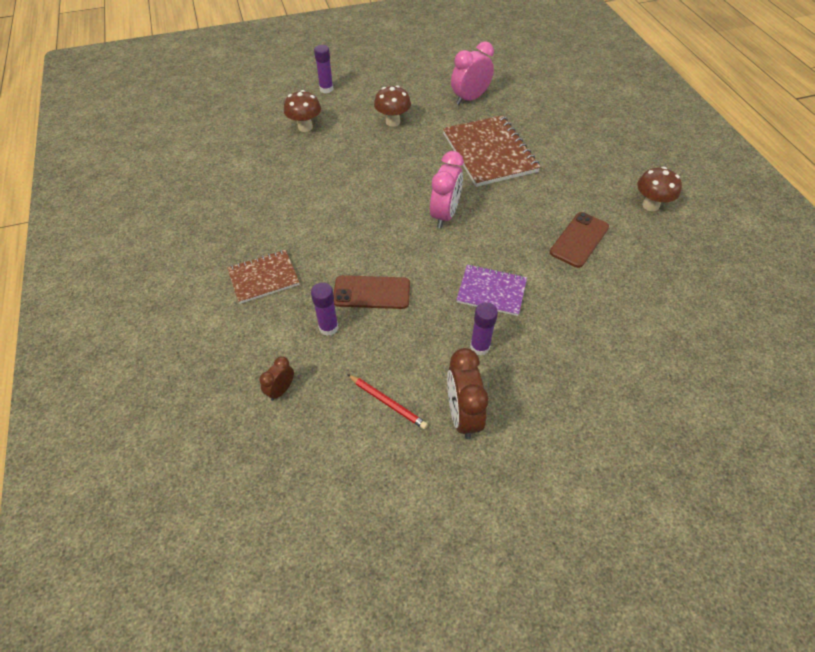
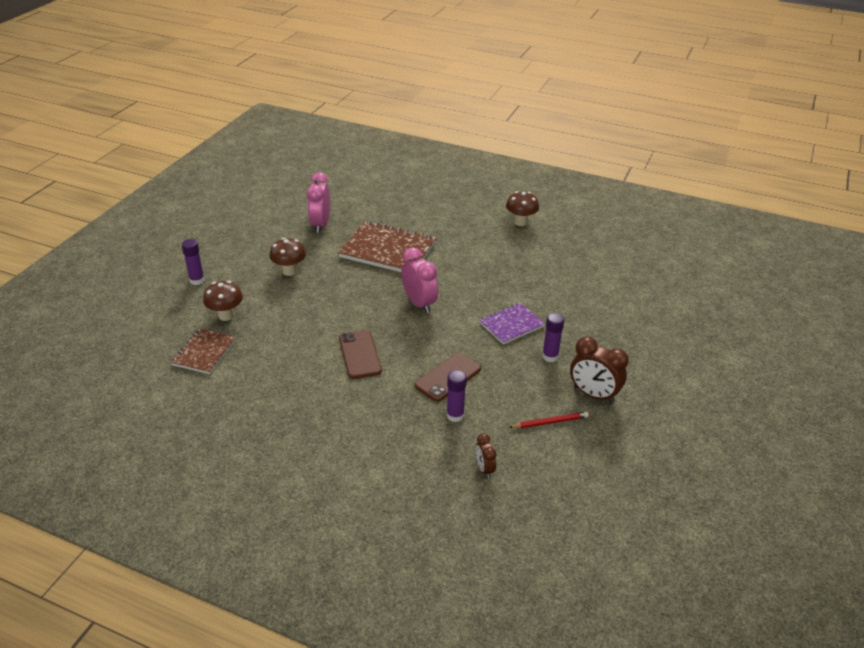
camera: 50 degrees left, 15 degrees down
brown notebook [227,250,299,304] -> brown notebook moved to [171,328,236,374]
brown phone [550,212,609,268] -> brown phone moved to [339,330,382,379]

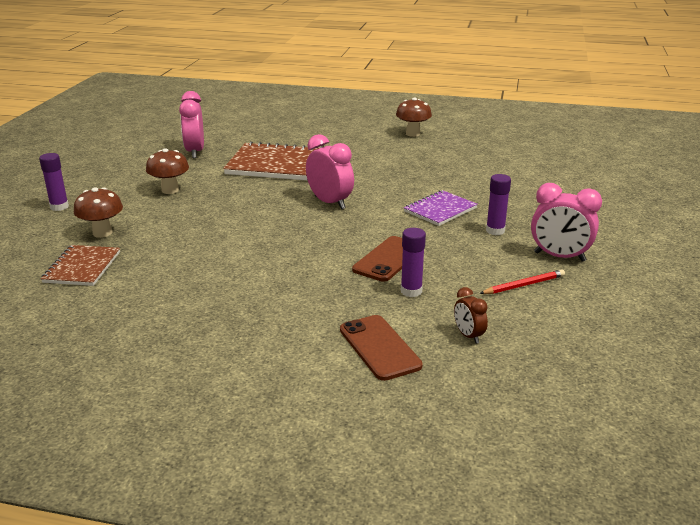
camera: 10 degrees left, 10 degrees down
brown phone [339,330,382,379] -> brown phone moved to [340,315,423,381]
brown clock [570,337,629,403] -> pink clock [531,183,602,262]

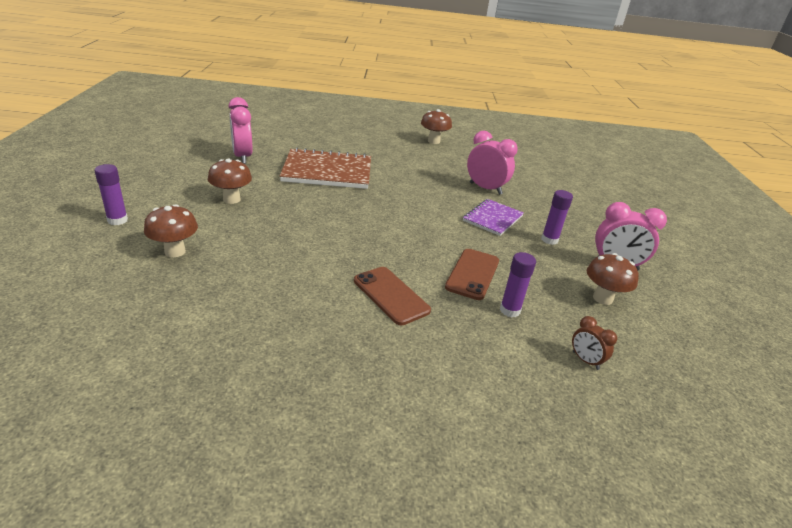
camera: 15 degrees left, 5 degrees up
brown notebook [41,245,120,286] -> none
pink clock [306,134,354,209] -> pink clock moved to [467,131,518,195]
brown phone [340,315,423,381] -> brown phone moved to [354,267,431,325]
red pencil [479,269,565,294] -> brown mushroom [587,253,639,305]

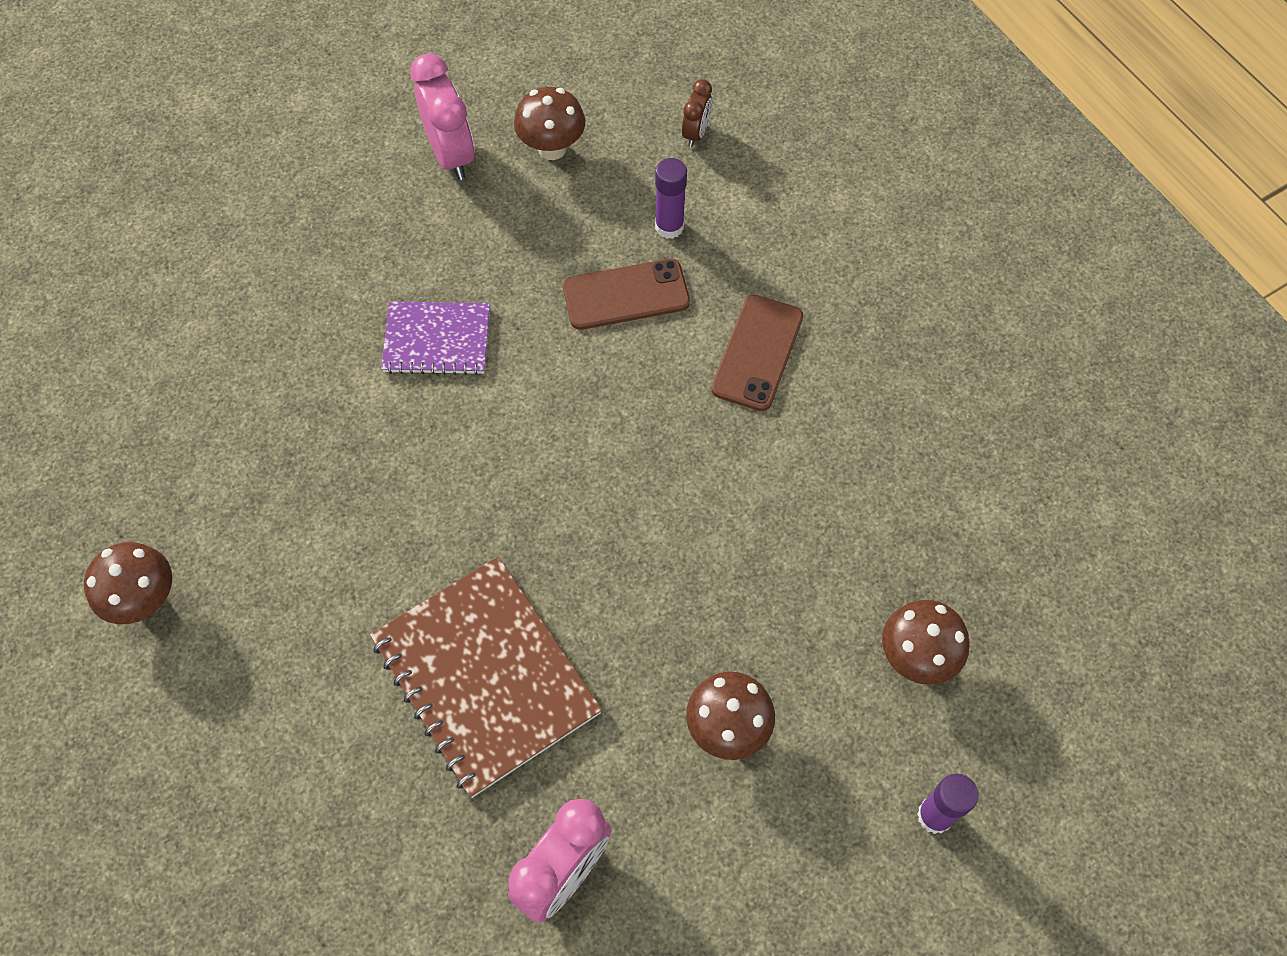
camera: 120 degrees left, 30 degrees up
pink clock [467,131,518,195] -> none
purple glue stick [541,190,573,245] -> none

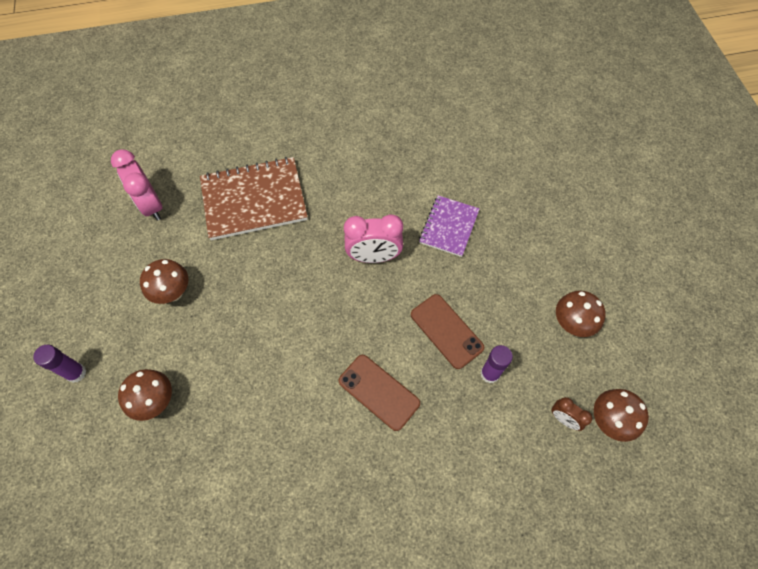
camera: 110 degrees right, 0 degrees up
brown mushroom [84,542,172,624] -> brown mushroom moved to [594,389,649,442]
pink clock [410,53,475,180] -> pink clock moved to [344,214,403,263]
brown phone [563,259,690,330] -> brown phone turned 45 degrees counterclockwise [411,294,484,369]

